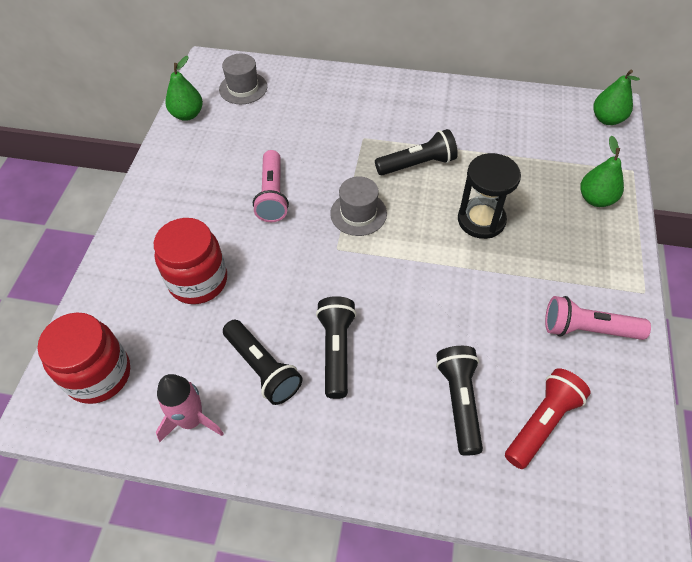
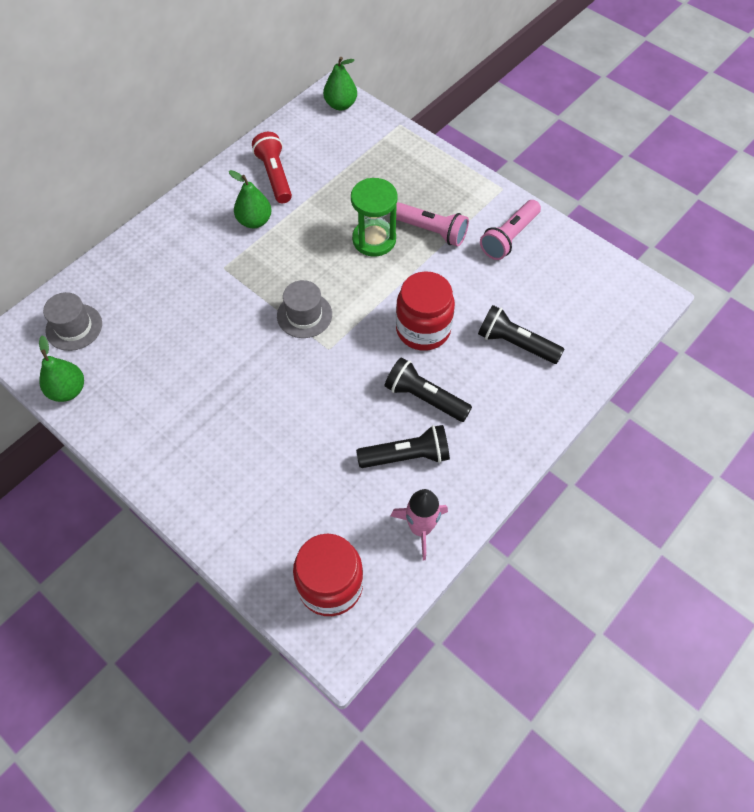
camera: 60 degrees left, 5 degrees up
red jar [154,218,227,304] -> red jar moved to [396,271,455,351]
pink flashlight [253,150,289,222] -> pink flashlight moved to [396,202,469,247]
black flashlight [375,129,458,175] -> none
black hourglass [458,153,521,239] -> green hourglass [351,178,398,257]
red flashlight [505,368,591,469] -> red flashlight moved to [252,132,292,203]
green pear [580,136,624,207] -> green pear moved to [229,170,272,228]

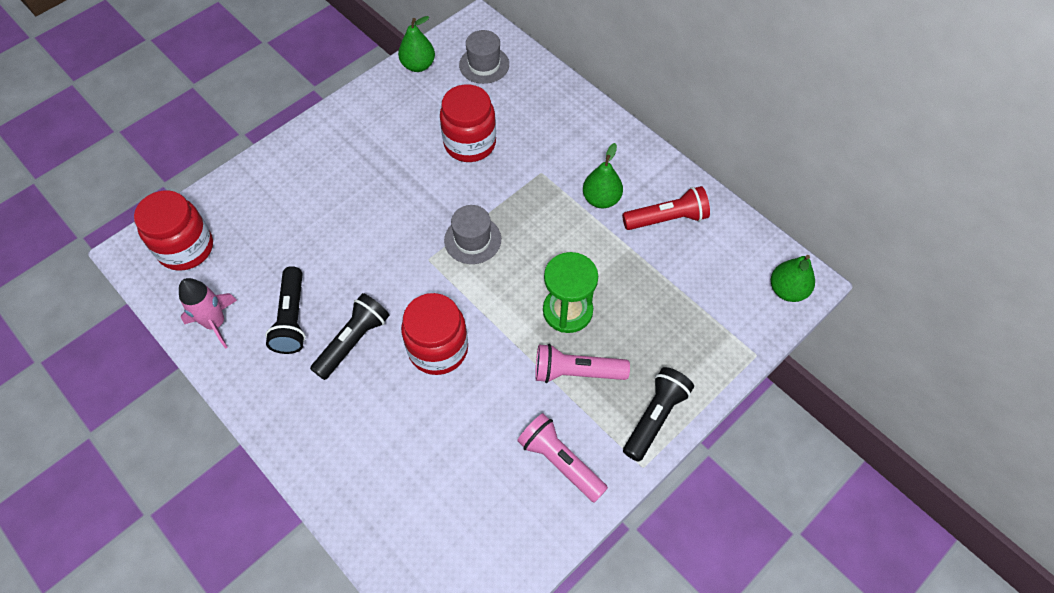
camera: 95 degrees right, 0 degrees up
pink flashlight [396,202,469,247] -> pink flashlight turned 60 degrees clockwise [535,344,630,383]
black flashlight [478,305,564,364] -> black flashlight moved to [623,367,694,462]
none -> red jar [440,84,496,162]

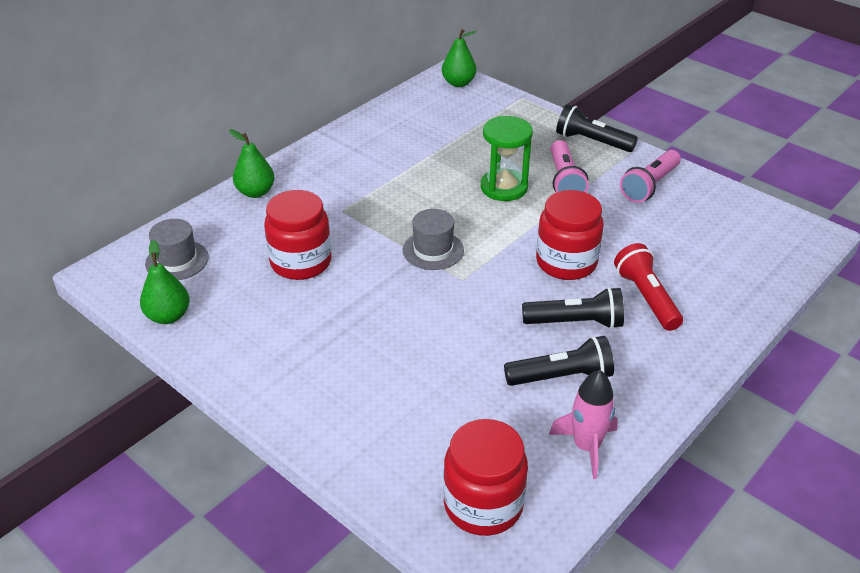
camera: 95 degrees left, 20 degrees down
black flashlight [310,293,389,380] -> black flashlight turned 150 degrees clockwise [522,287,624,329]
green pear [583,143,623,209] -> green pear moved to [229,129,275,198]
red flashlight [622,186,710,230] -> red flashlight moved to [614,243,683,331]

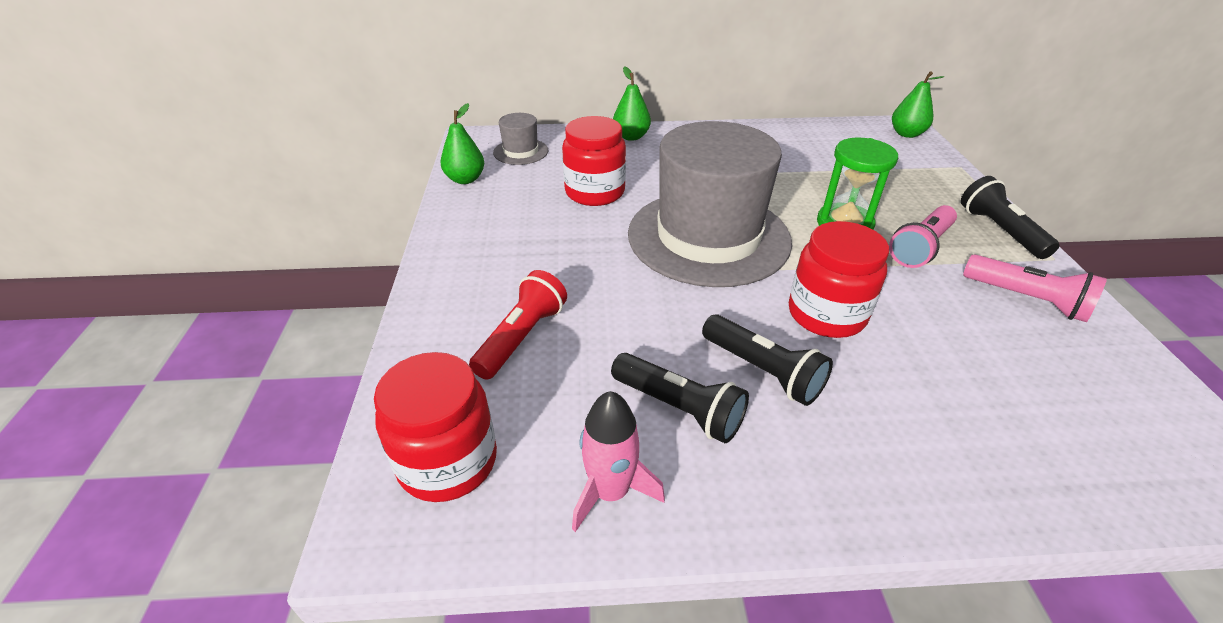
camera: 45 degrees right, 0 degrees up
grey hat [403,209,464,270] -> grey hat [628,121,792,287], size x2.40
red flashlight [614,243,683,331] -> red flashlight moved to [469,270,567,380]
pink flashlight [620,150,681,203] -> pink flashlight turned 135 degrees counterclockwise [963,254,1107,322]

